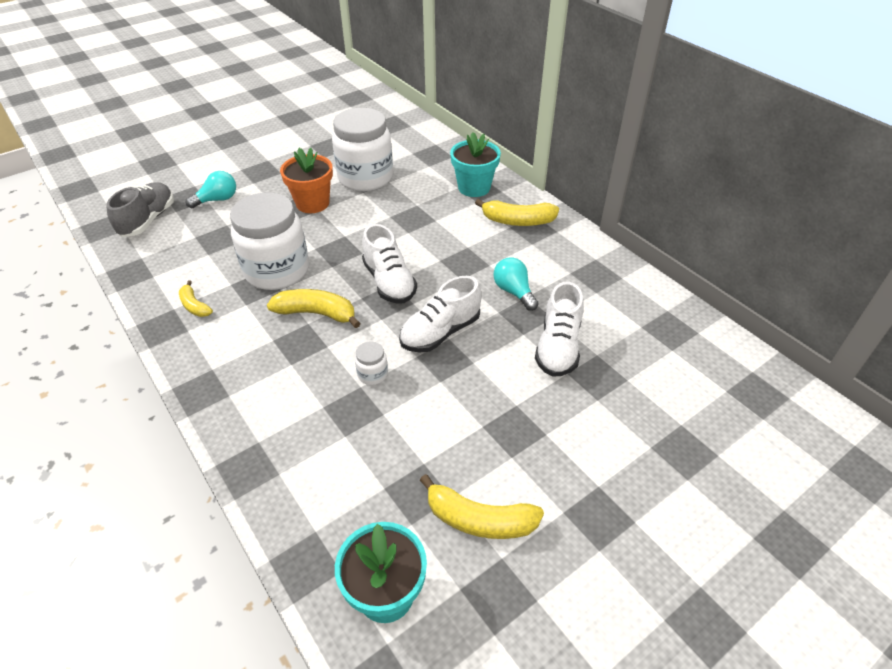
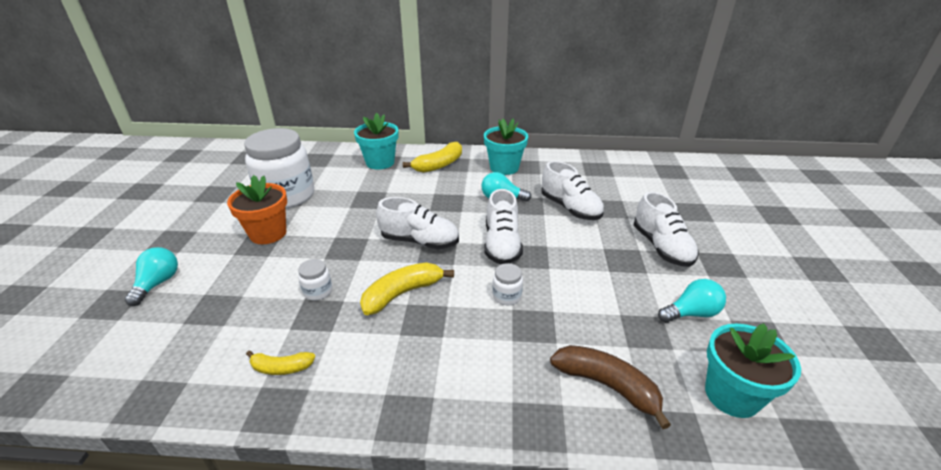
camera: 50 degrees left, 10 degrees down
grey shoe [106,182,174,237] -> none
white jar [230,193,309,290] -> white jar [298,259,332,301], size x0.40
yellow banana [420,474,544,539] -> turquoise light bulb [658,279,726,323]
none -> turquoise flower pot [484,118,528,175]
none -> brown banana [550,345,671,429]
none -> white shoe [634,192,699,267]

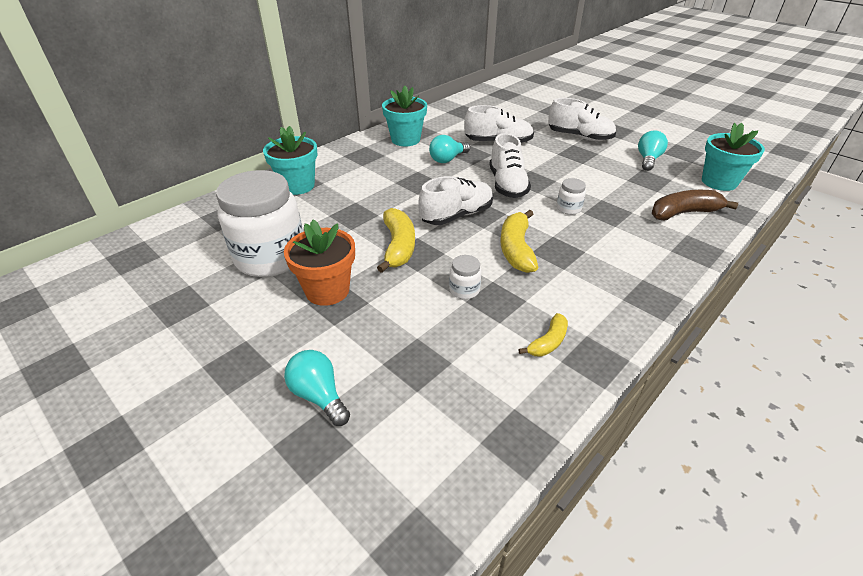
camera: 50 degrees left, 5 degrees up
yellow banana [403,142,462,173] -> yellow banana moved to [377,208,415,273]
white shoe [485,189,523,264] -> white shoe turned 45 degrees clockwise [489,133,531,198]

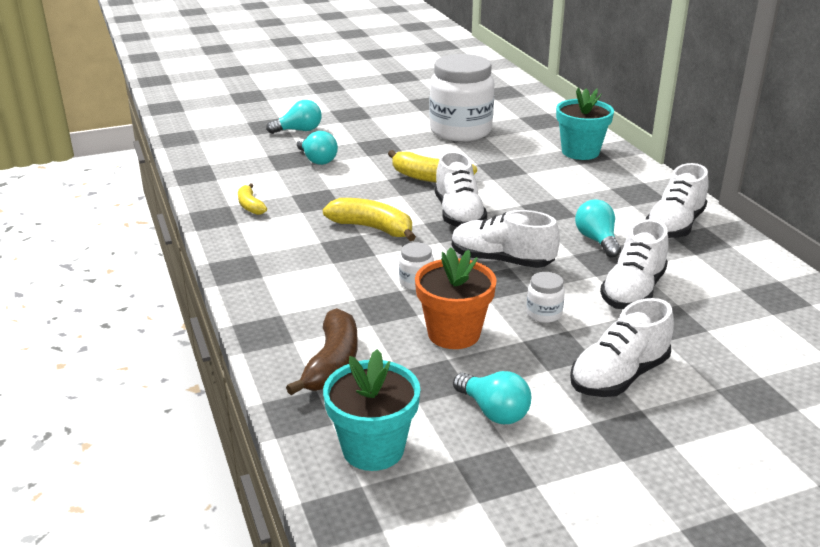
camera: 115 degrees right, 10 degrees down
orange flower pot [284,220,355,306] -> orange flower pot moved to [415,247,497,349]
turquoise flower pot [382,86,427,146] -> white shoe [646,163,709,239]
white jar [449,255,482,299] -> white jar moved to [526,272,565,323]
none -> turquoise light bulb [297,131,338,165]

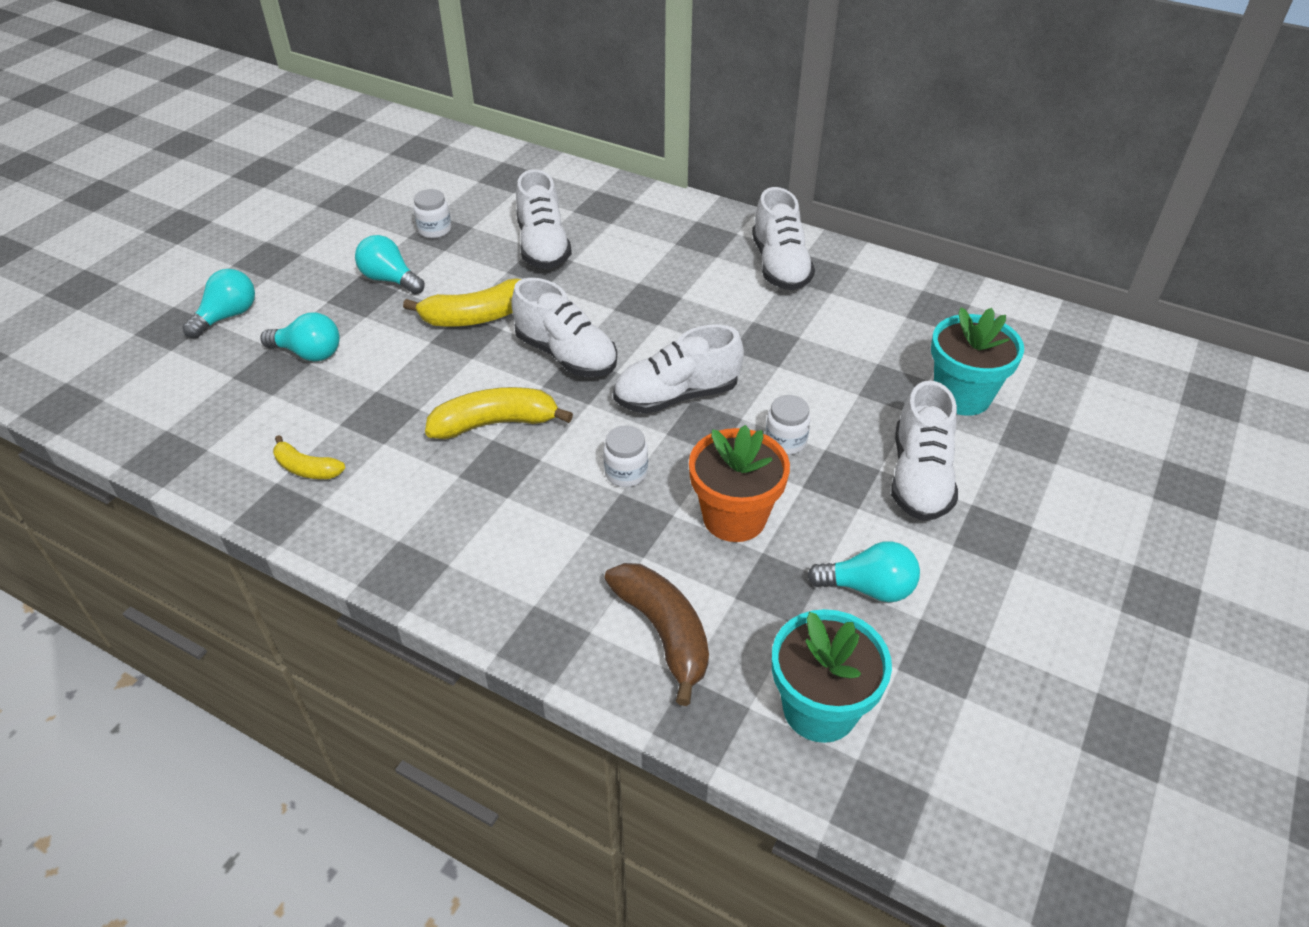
camera: 40 degrees left, 15 degrees up
white jar [429,54,495,142] -> white jar [413,189,451,238], size x0.40
turquoise flower pot [556,88,614,160] -> turquoise flower pot moved to [931,308,1024,416]
turquoise light bulb [575,199,621,257] -> turquoise light bulb moved to [355,235,425,294]
white shoe [600,219,669,309] -> white shoe moved to [516,169,572,269]

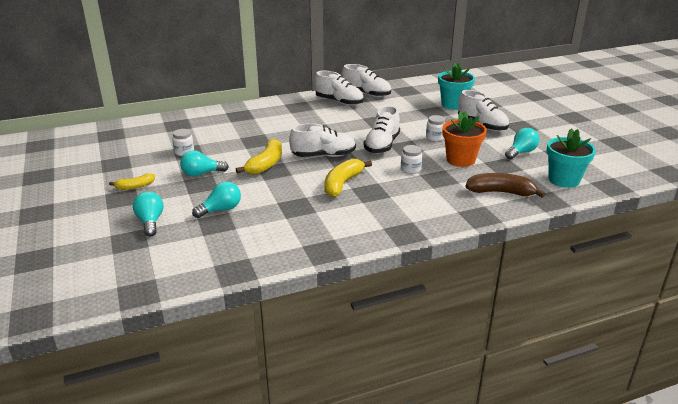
camera: 50 degrees left, 15 degrees down
yellow banana [273,435,345,479] -> yellow banana moved to [109,173,155,190]
white shoe [516,169,572,269] -> white shoe moved to [341,64,391,97]

